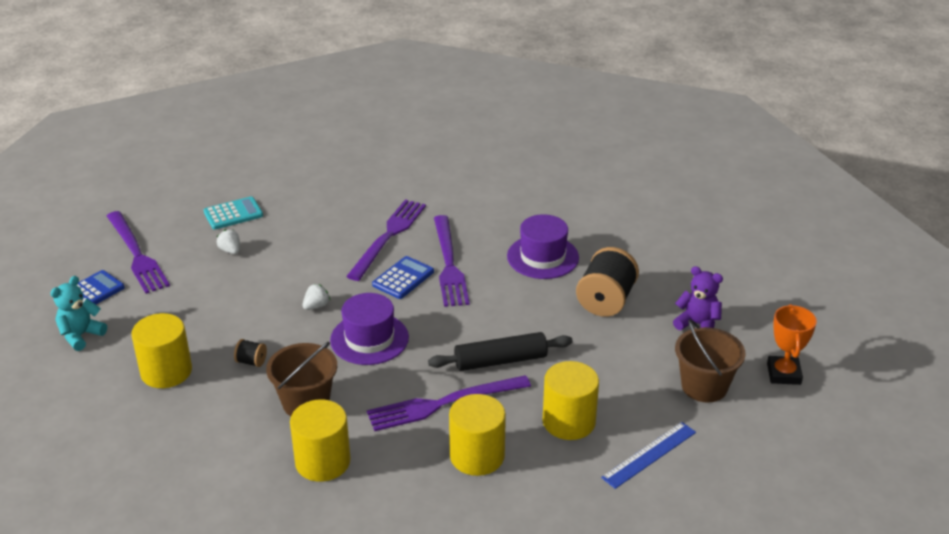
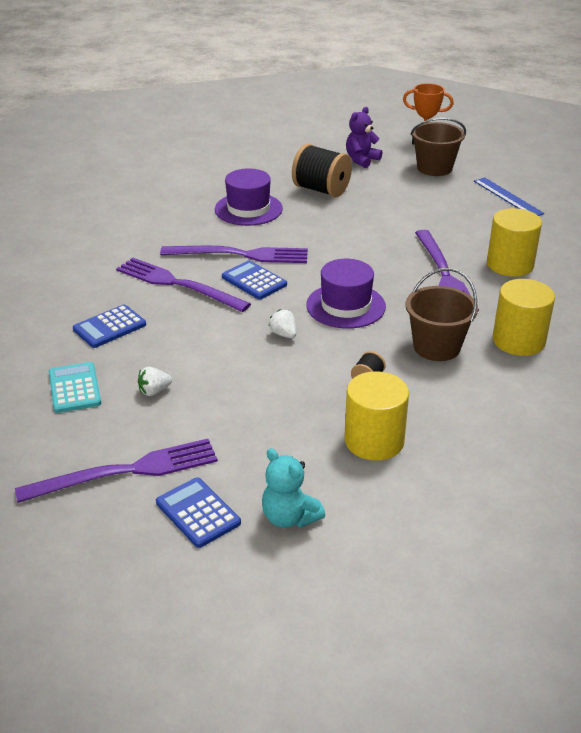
camera: 80 degrees left, 0 degrees up
black rolling pin [428,332,573,371] -> none
yellow cylinder [543,361,599,440] -> none
none -> blue calculator [73,305,146,348]

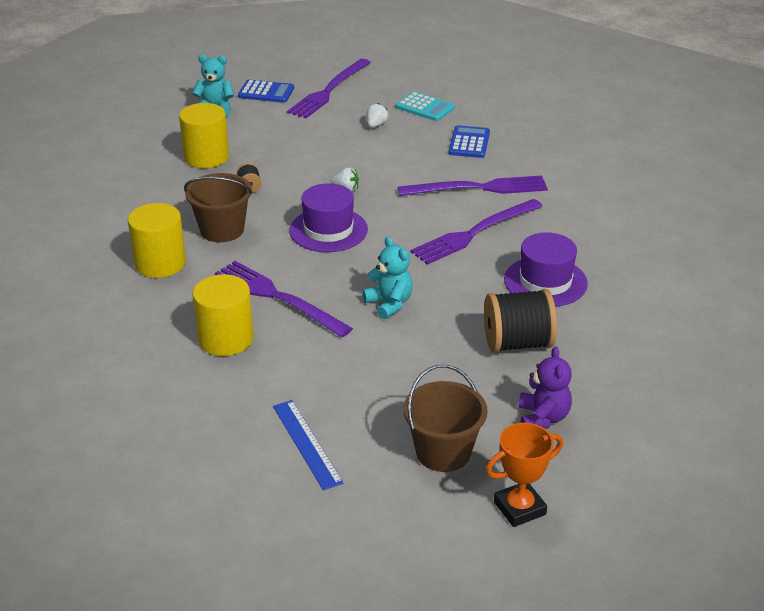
camera: 140 degrees right, 0 degrees up
blue calculator [222,260,287,299] -> none
blue ruler [474,177,544,216] -> blue ruler turned 45 degrees clockwise [273,400,344,491]
none -> turquoise teddy bear [362,237,413,319]

